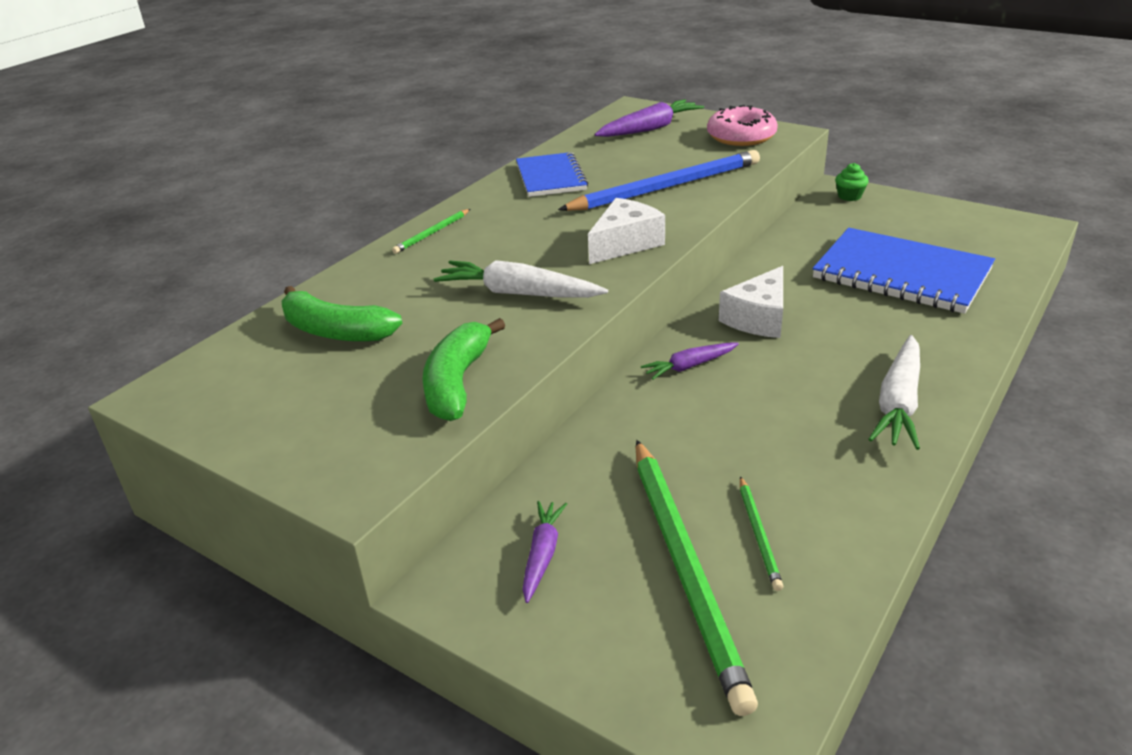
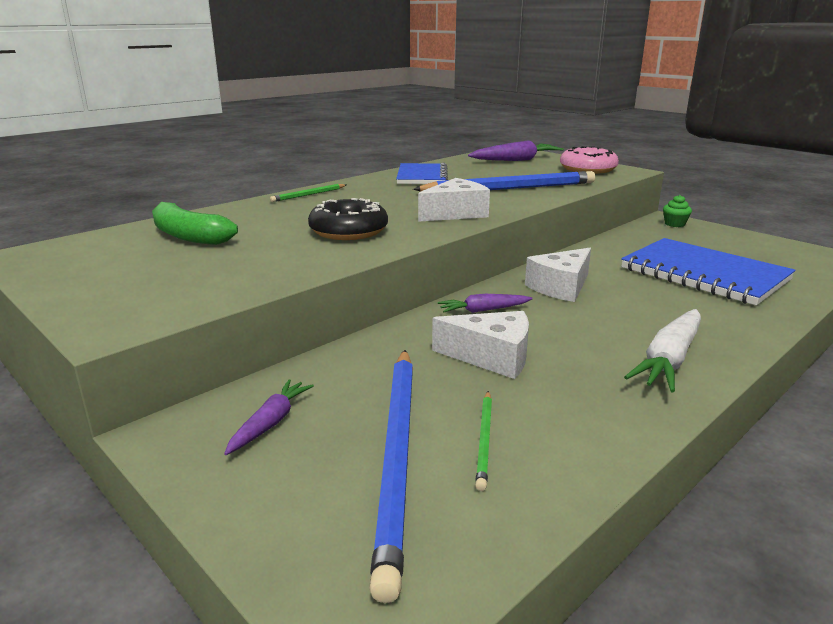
camera: 10 degrees right, 10 degrees down
green banana [422,318,505,421] -> none
white carrot [434,260,608,298] -> black donut [308,198,388,240]
green pencil [636,440,758,716] -> blue pencil [369,350,413,603]
none -> white cheese [432,311,529,379]

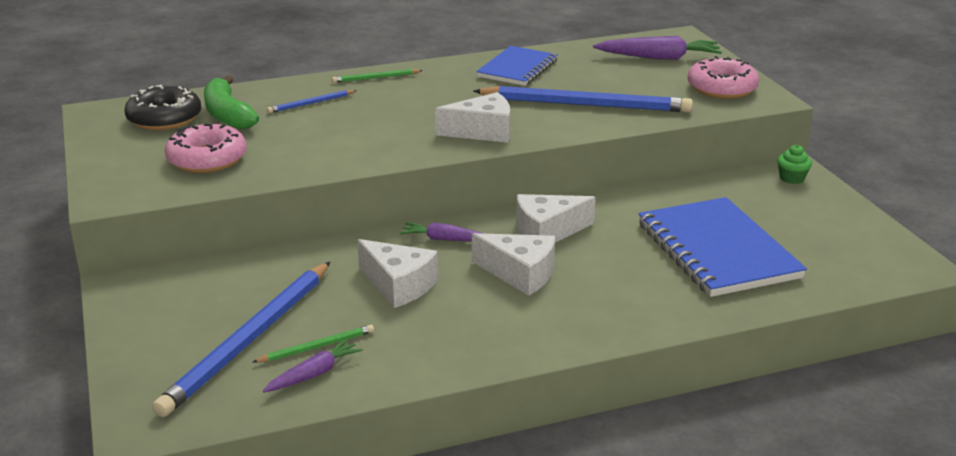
camera: 25 degrees right, 5 degrees up
purple carrot [224,379,314,455] -> purple carrot moved to [263,339,363,392]
black donut [308,198,388,240] -> black donut moved to [125,85,201,130]
green pencil [475,391,492,491] -> green pencil turned 150 degrees counterclockwise [253,325,374,363]
white carrot [624,309,701,393] -> none
none -> pink donut [165,124,247,173]
none -> blue pencil [267,90,357,113]
none -> white cheese [472,233,555,296]

